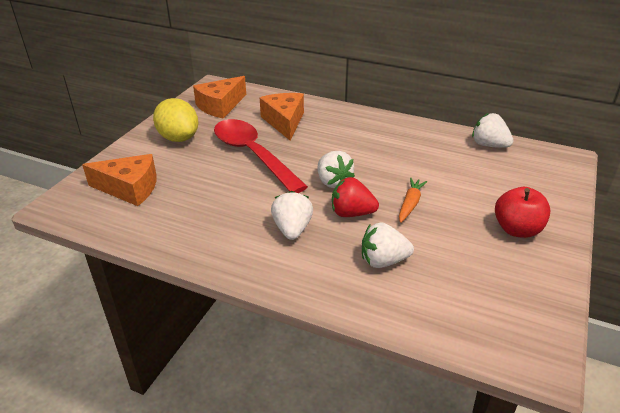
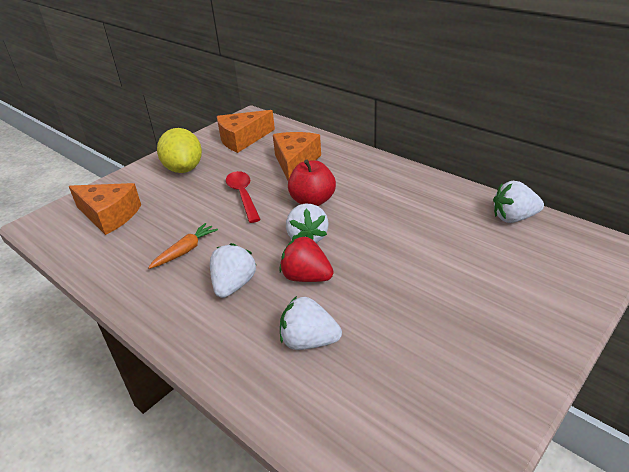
camera: 20 degrees right, 0 degrees up
red spoon [214,119,308,193] -> red spoon [226,171,261,223], size x0.58
orange carrot [399,178,427,223] -> orange carrot moved to [148,223,218,269]
white strawberry [472,113,514,148] -> white strawberry turned 60 degrees counterclockwise [493,181,544,223]
red apple [495,187,550,238] -> red apple moved to [288,159,336,206]

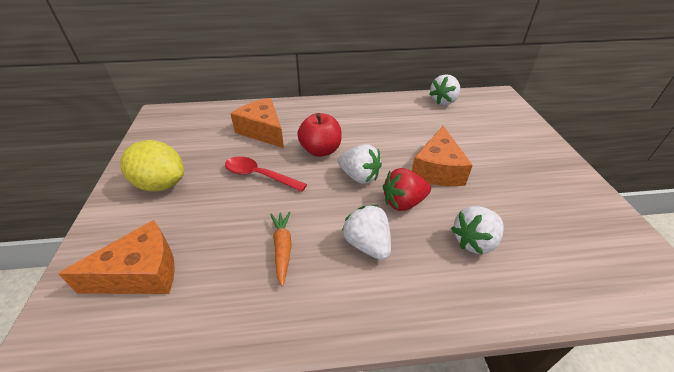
camera: 50 degrees left, 5 degrees up
orange cheese [217,110,275,153] -> orange cheese moved to [412,126,473,186]

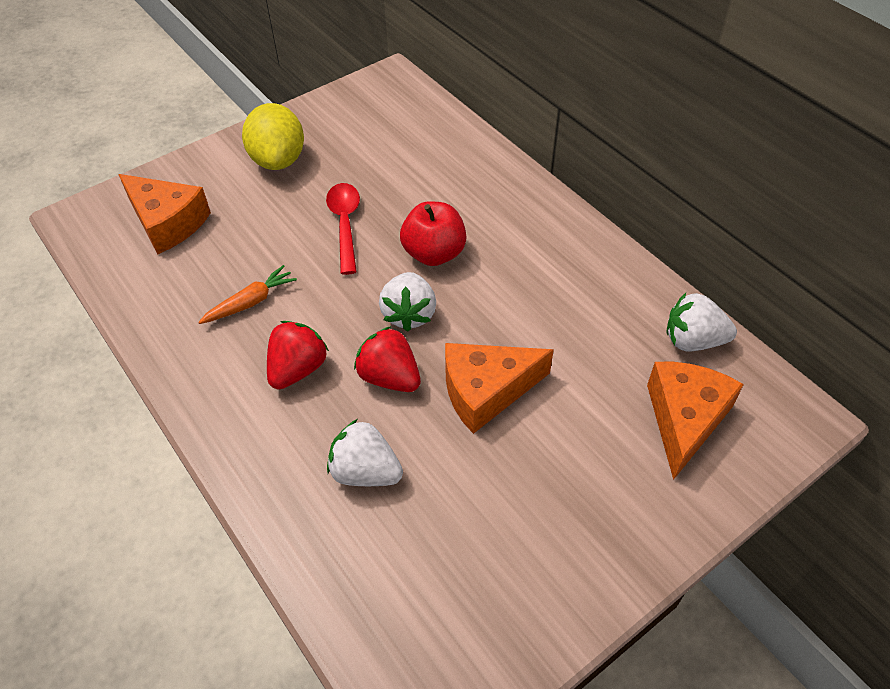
camera: 60 degrees right, 10 degrees up
orange cheese [230,98,284,148] -> orange cheese moved to [647,362,744,480]
white strawberry [342,205,391,260] -> red strawberry [267,321,329,390]

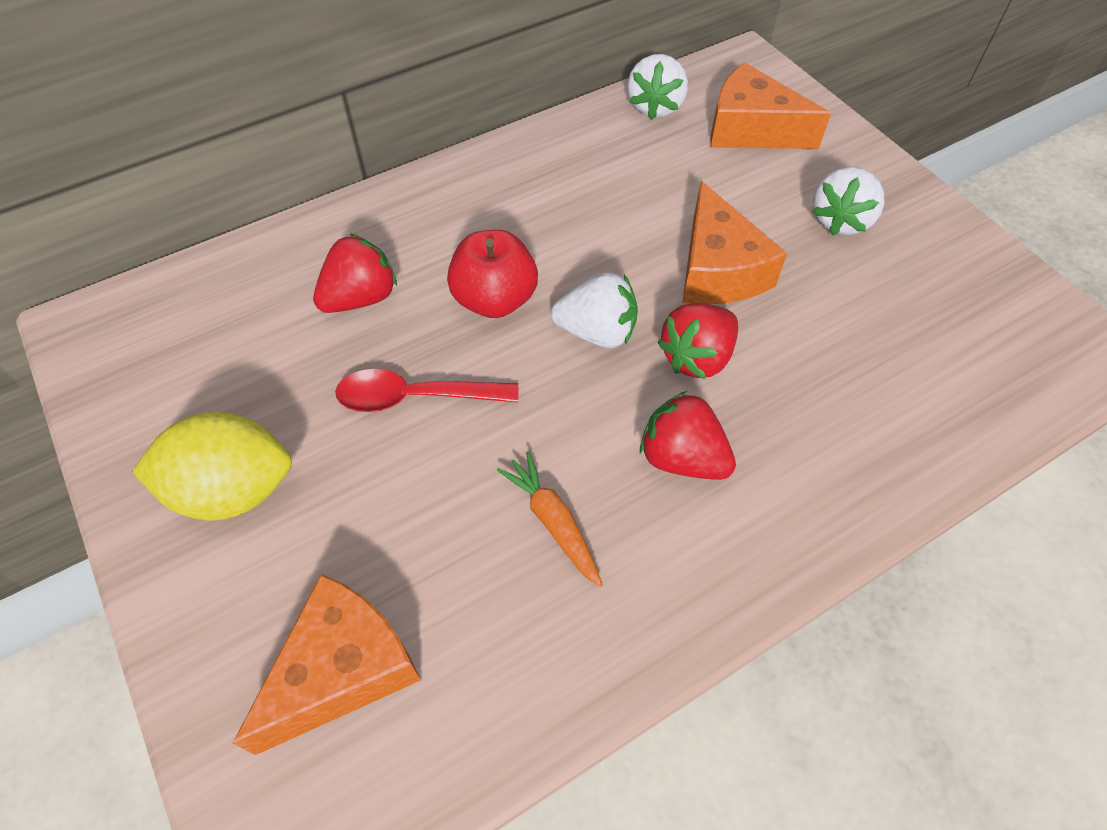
camera: 85 degrees left, 5 degrees up
white strawberry [327,419,403,486] -> white strawberry moved to [812,167,885,236]
none -> red strawberry [313,234,397,313]

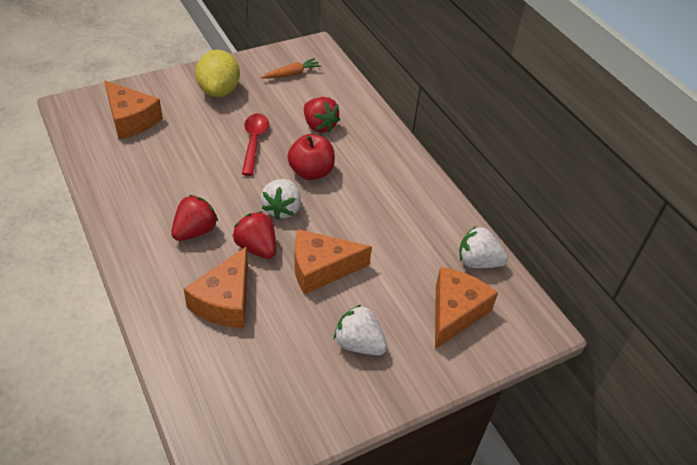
camera: 90 degrees right, 10 degrees down
orange carrot [497,451,603,587] -> orange carrot moved to [261,58,321,79]
none -> orange cheese [184,246,248,328]

